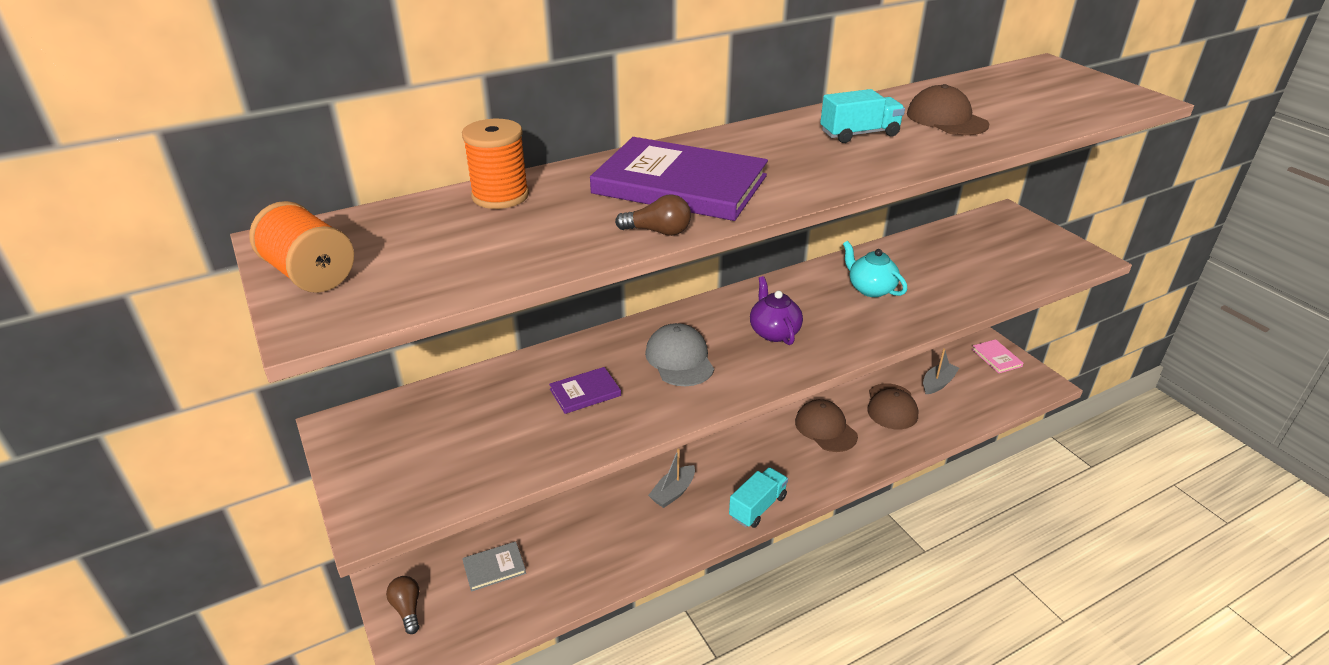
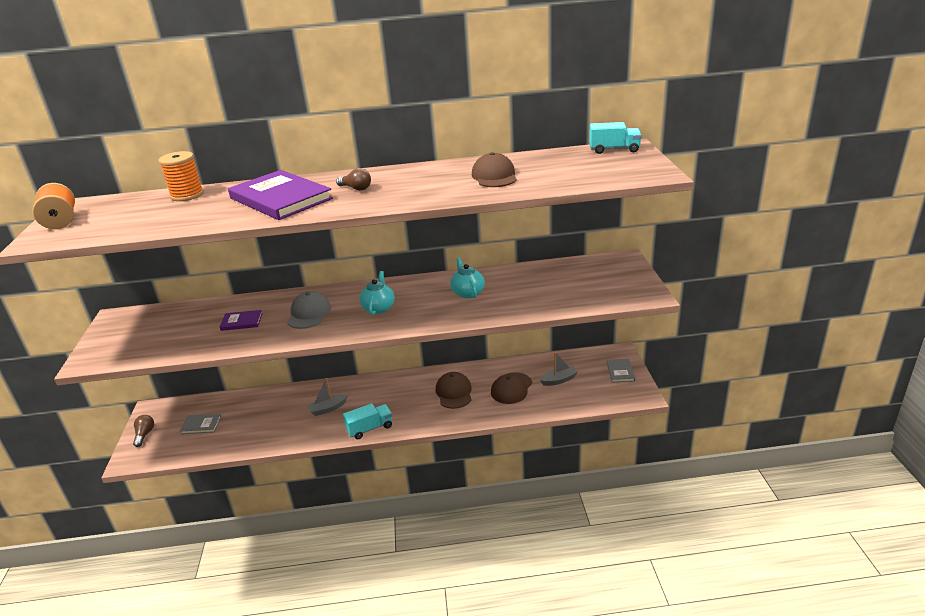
camera: 25 degrees right, 5 degrees down
brown light bulb [615,194,691,236] -> brown light bulb moved to [336,168,371,191]
purple teapot [750,276,803,345] -> turquoise teapot [359,271,395,315]
turquoise truck [820,89,905,143] -> turquoise truck moved to [589,122,642,154]
pink book [972,339,1023,373] -> grey book [607,359,635,382]

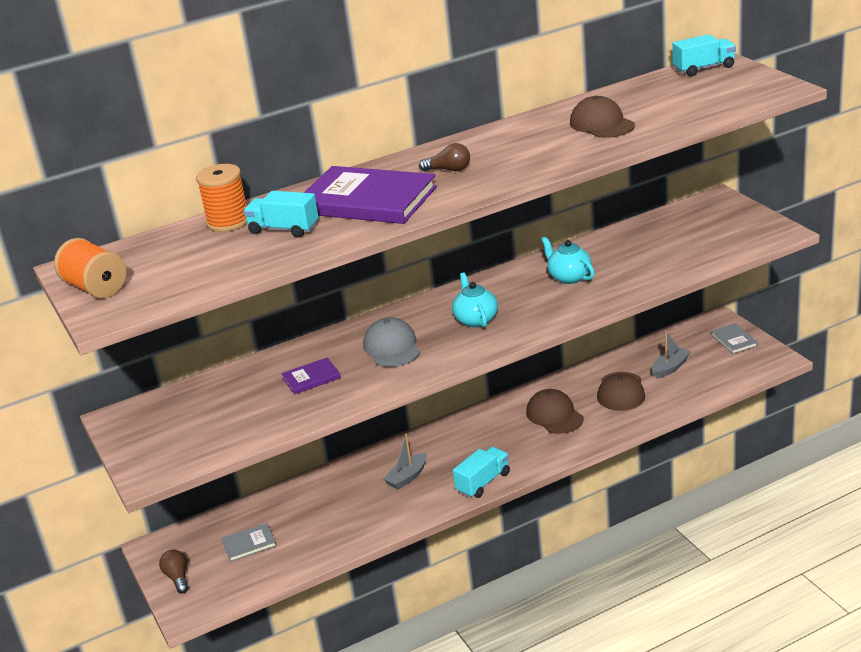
camera: 20 degrees left, 0 degrees up
none -> turquoise truck [243,191,319,238]

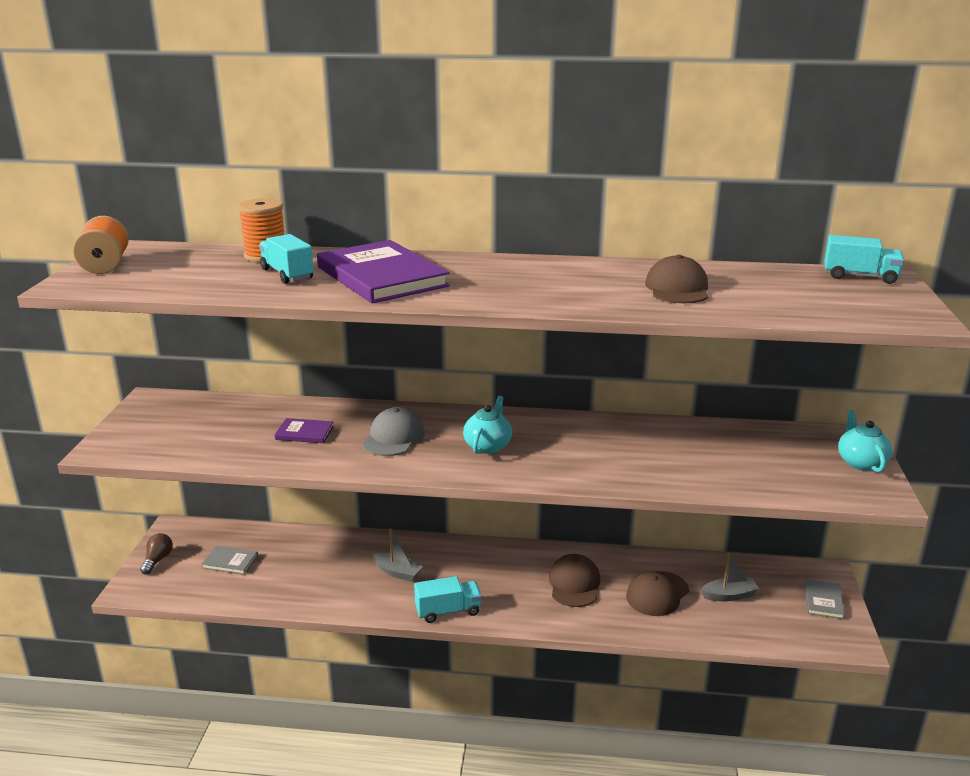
camera: 30 degrees right, 5 degrees down
grey boat [383,433,427,490] -> grey boat turned 135 degrees counterclockwise [373,529,424,582]
brown light bulb [419,143,470,171] -> none
turquoise teapot [541,236,595,284] -> turquoise teapot moved to [838,410,893,472]

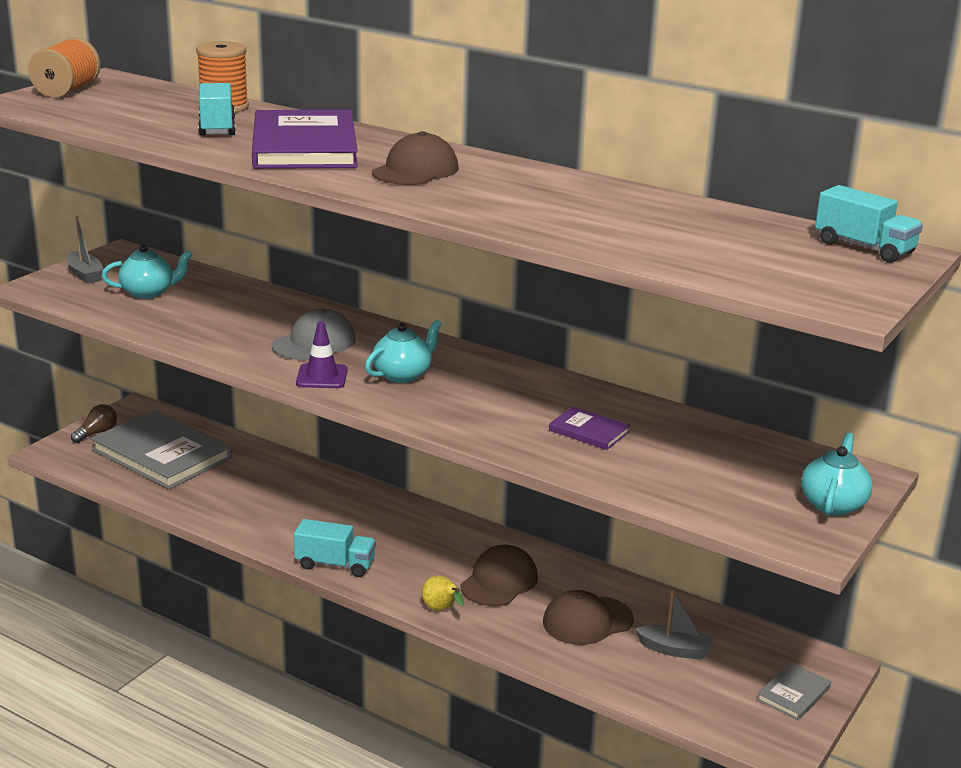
camera: 25 degrees right, 0 degrees up
grey book [201,546,258,575] -> grey book [91,410,232,489], size x2.24
purple book [275,418,334,443] -> purple book moved to [549,407,630,450]
grey boat [373,529,424,582] -> grey boat moved to [66,216,104,284]
brown cap [645,255,708,303] -> brown cap moved to [372,131,459,185]
none -> turquoise teapot [102,245,192,299]
none -> purple traffic cone [296,322,348,388]
none -> yellow pear [422,575,464,611]

